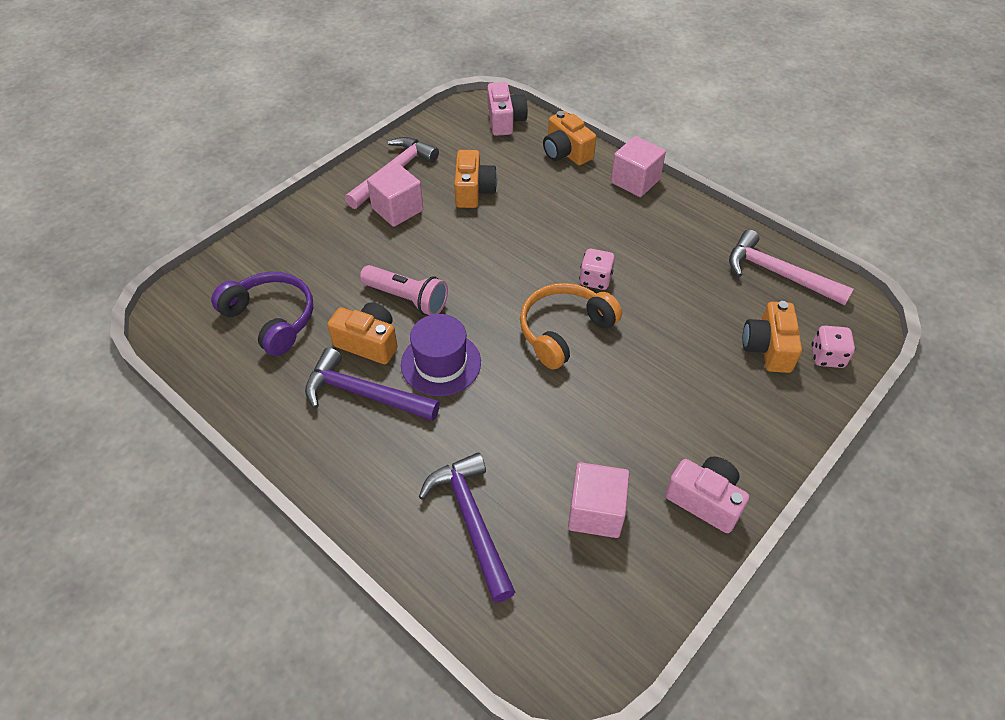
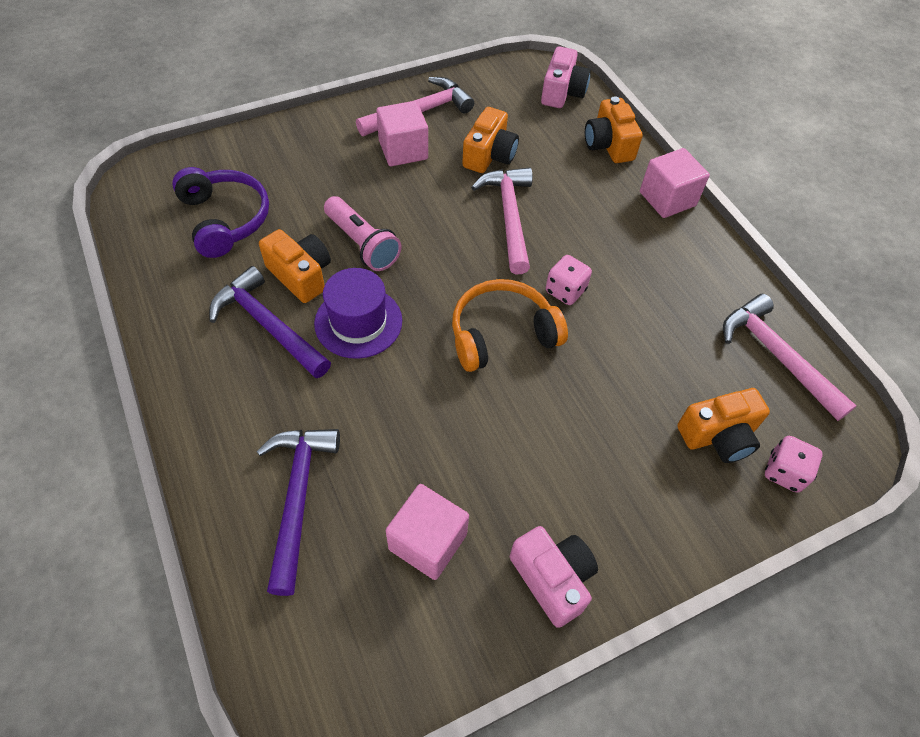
camera: 20 degrees right, 5 degrees up
orange camera [742,301,802,373] -> orange camera turned 135 degrees counterclockwise [677,388,770,463]
none -> pink hammer [471,167,533,274]

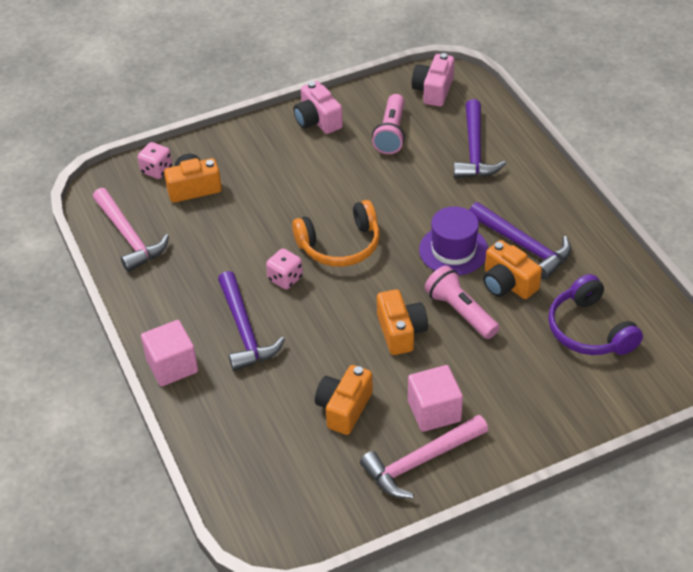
camera: 175 degrees left, 10 degrees down
pink cube [386,484,469,580] -> pink flashlight [372,94,405,154]
pink hammer [471,167,533,274] -> none
pink camera [541,46,591,108] -> pink camera moved to [411,53,455,107]
orange camera [585,96,643,163] -> orange camera moved to [377,289,428,355]
none -> purple hammer [218,271,285,371]

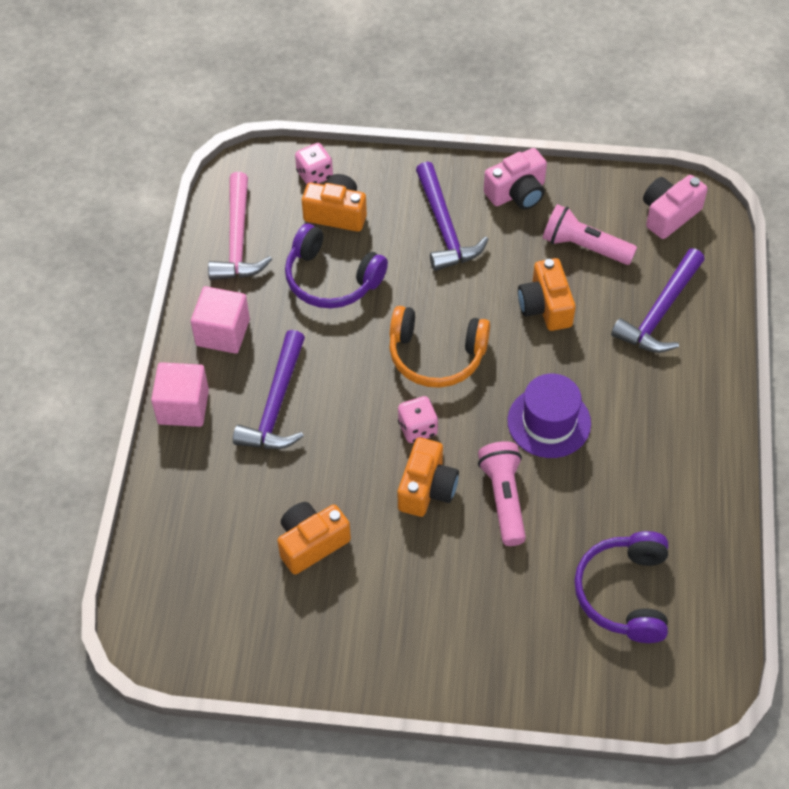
camera: 30 degrees right, 10 degrees up
pink dice [266,248,303,289] -> pink dice moved to [398,396,438,443]
pink camera [293,81,343,134] -> pink camera turned 120 degrees counterclockwise [484,148,547,210]
pink hammer [360,415,488,498] -> none
pink flashlight [372,94,405,154] -> pink flashlight turned 75 degrees clockwise [543,204,637,265]
pink cube [408,365,463,432] -> pink cube moved to [191,286,250,354]
purple hammer [469,202,571,280] -> purple hammer moved to [416,161,489,271]
orange camera [483,240,542,299] -> orange camera moved to [518,258,576,331]
none -> purple headphones [285,223,388,308]

